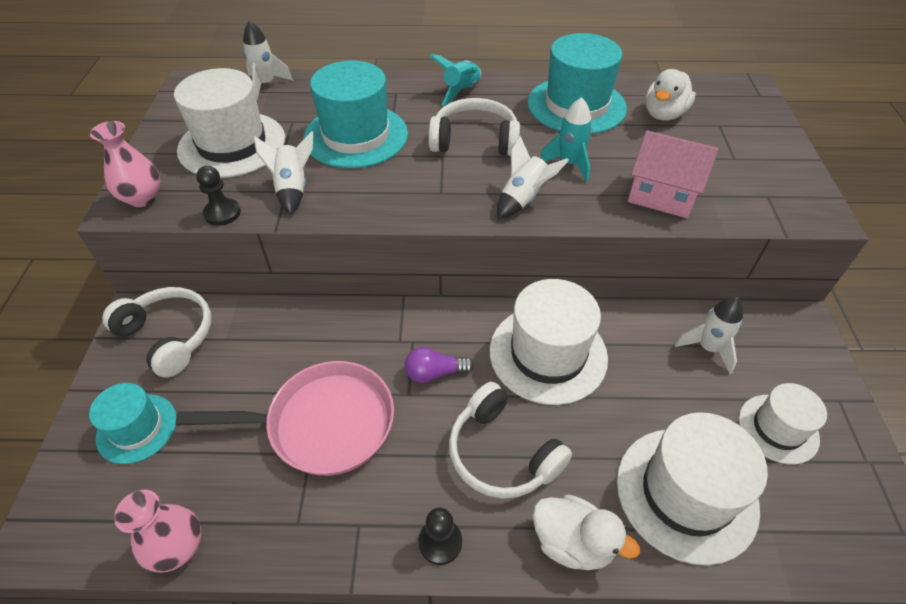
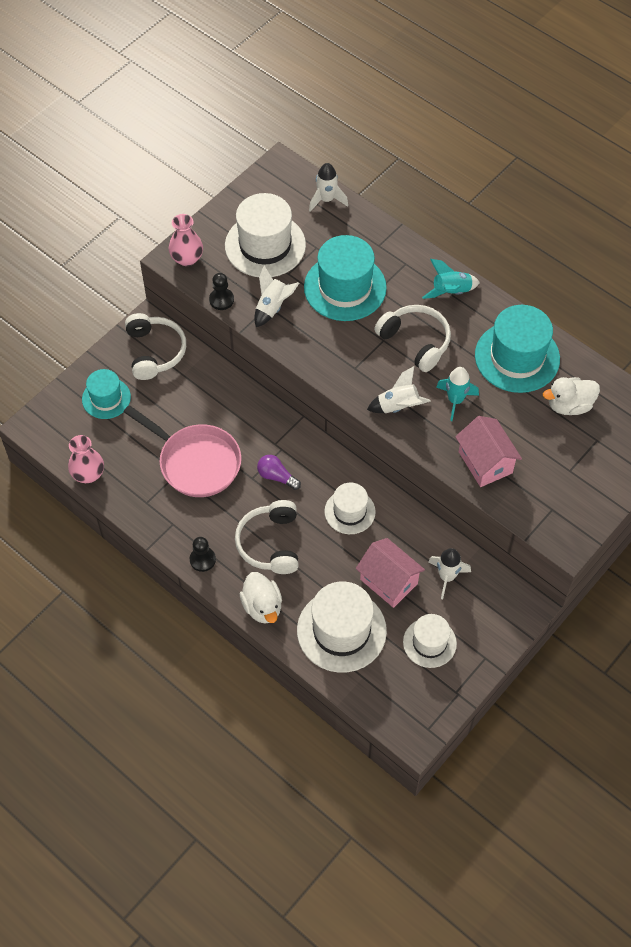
camera: 40 degrees right, 10 degrees up
white hat [490,279,608,405] -> white hat [324,483,376,534], size x0.60
none -> pink house [356,538,425,608]

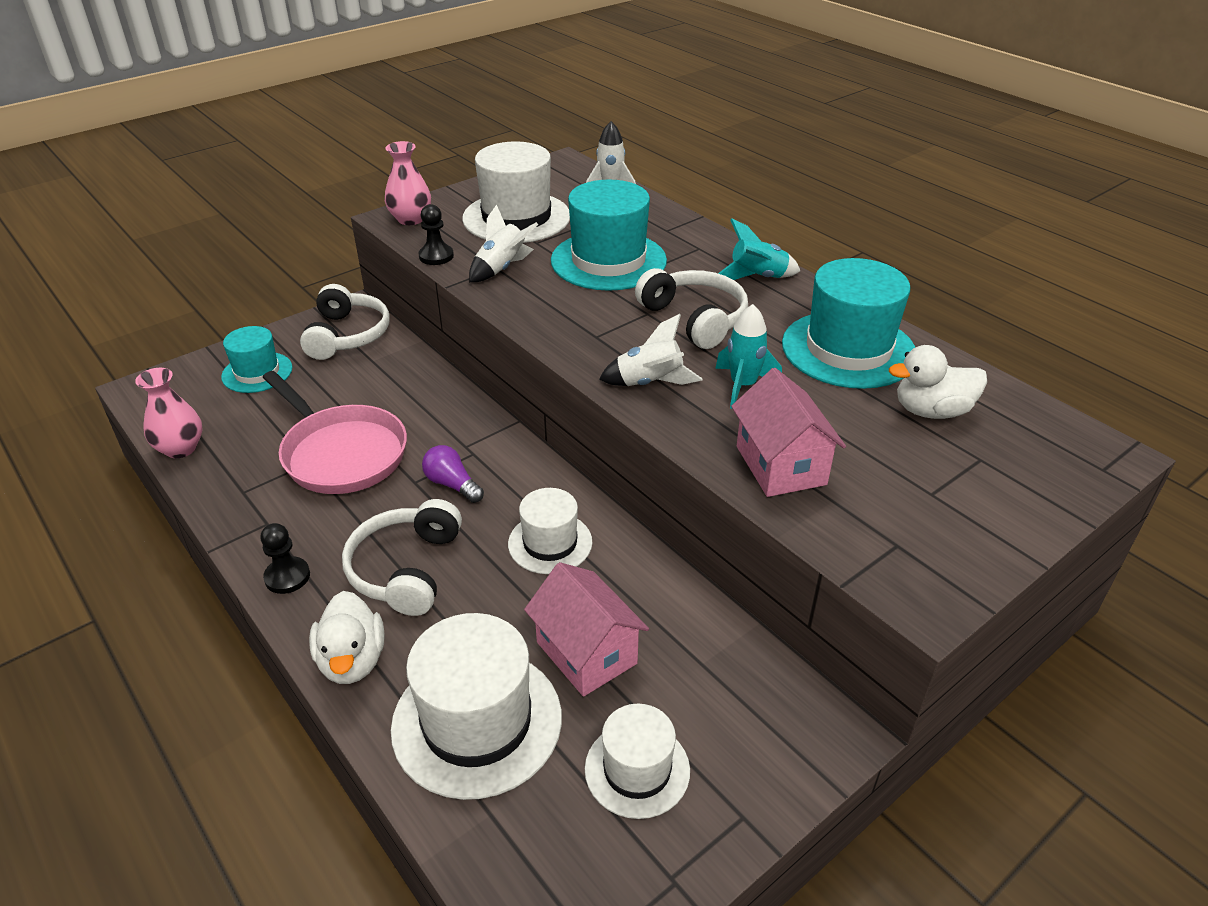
camera: 10 degrees right, 20 degrees down
white rocket [428,548,471,599] -> none

